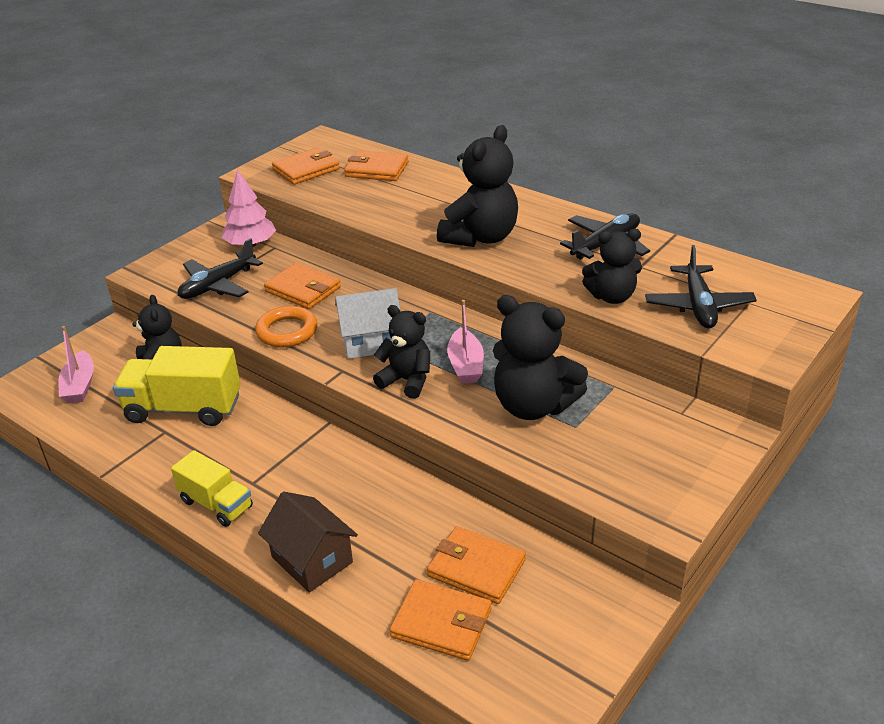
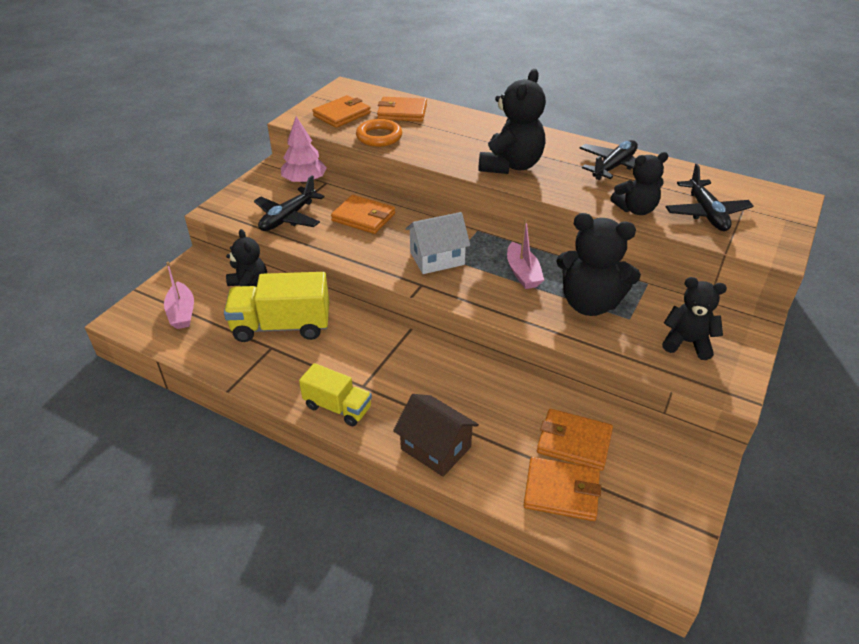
camera: 10 degrees left, 5 degrees up
orange ring [255,306,318,347] -> orange ring moved to [356,119,402,147]
black teddy bear [373,305,430,399] -> black teddy bear moved to [662,277,727,360]

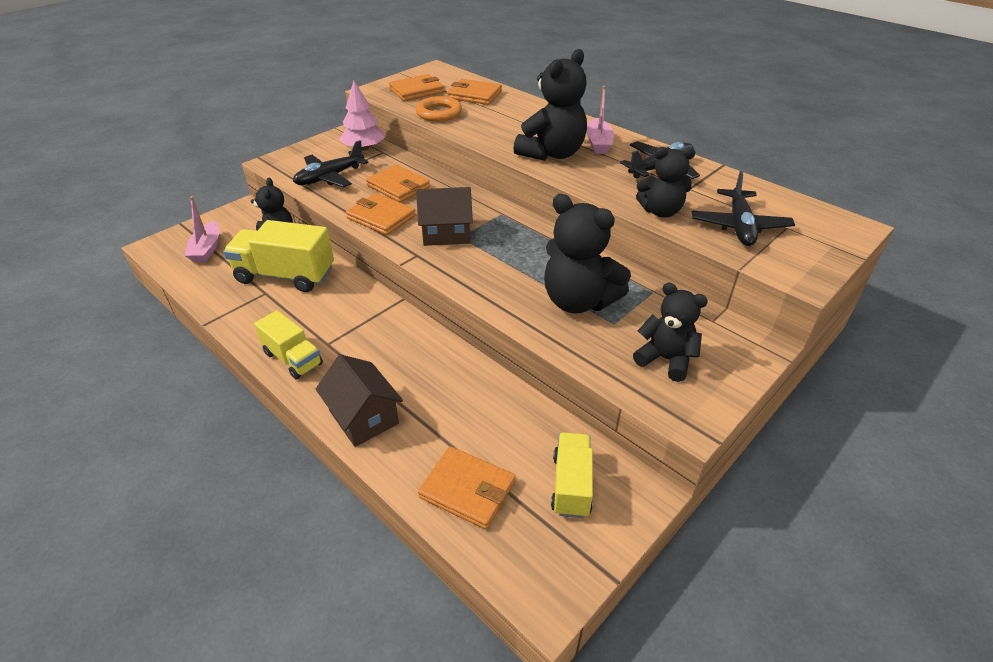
camera: 15 degrees right, 0 degrees up
white house [405,212,470,274] -> brown house [416,187,473,246]
pink boat [507,219,544,289] -> pink boat moved to [586,86,614,154]
orange wallet [537,409,613,471] -> orange wallet moved to [346,193,416,235]
none -> yellow truck [551,432,593,518]

